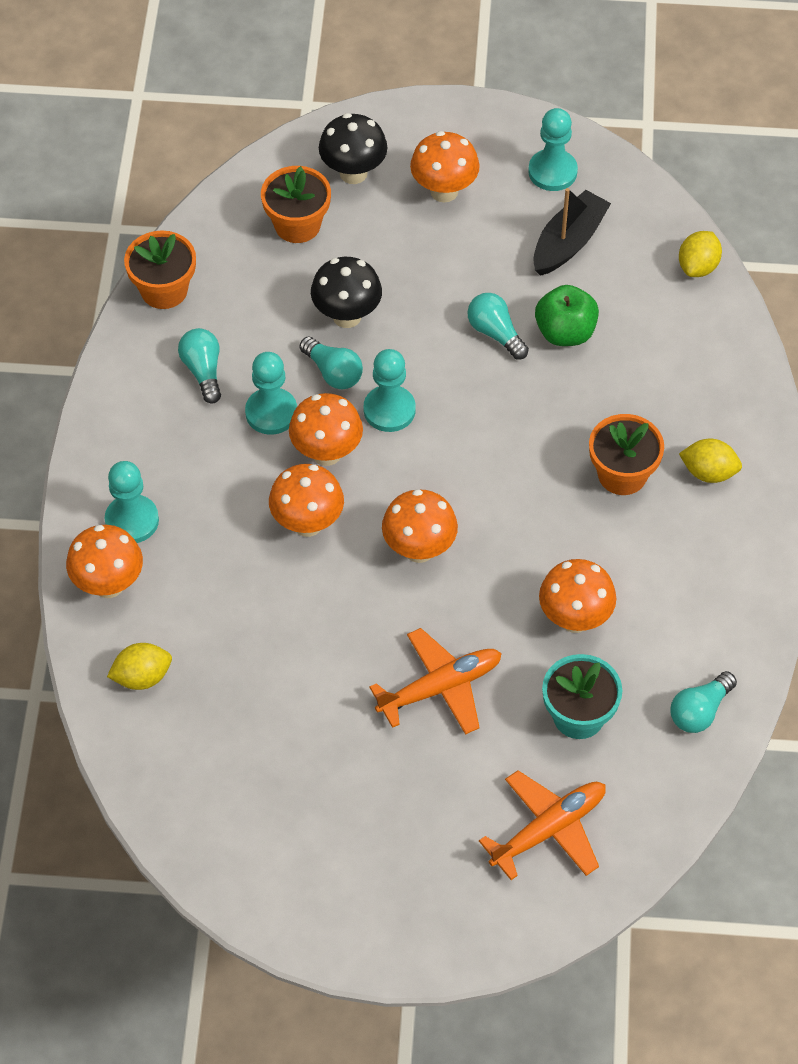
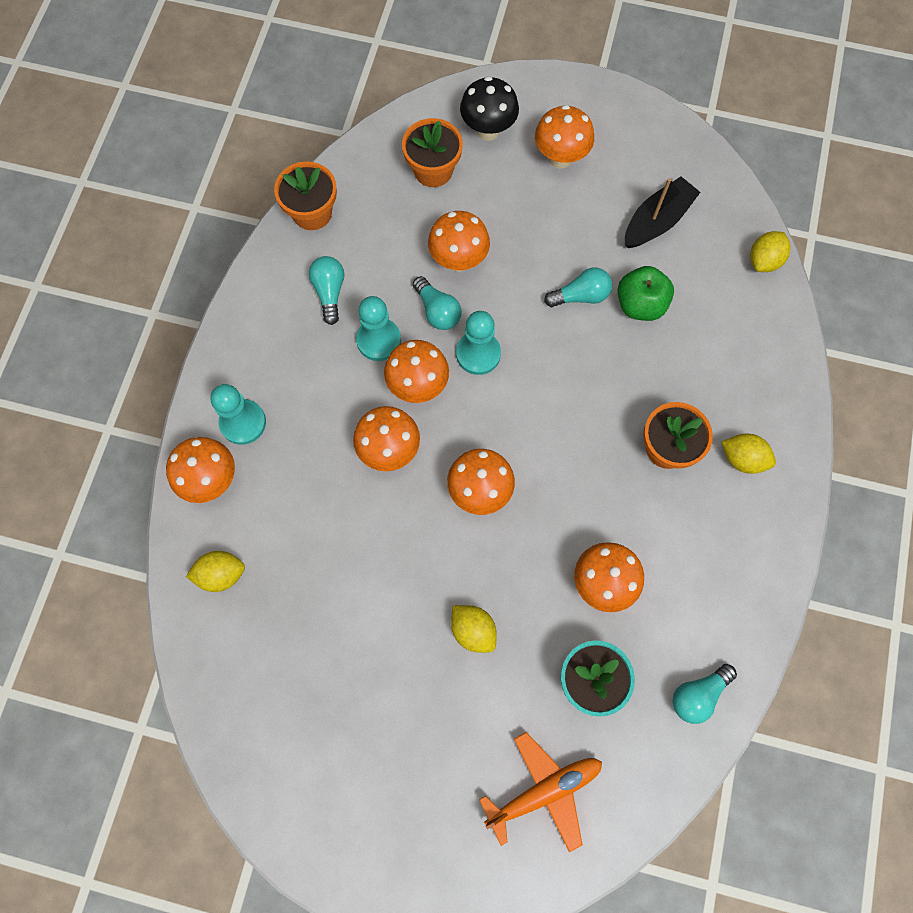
camera: 10 degrees right, 15 degrees up
black mushroom [311,257,382,328] -> orange mushroom [428,211,490,272]
orange plane [369,628,502,735] -> yellow lemon [451,605,497,653]
turquoise light bulb [467,293,529,360] -> turquoise light bulb turned 105 degrees clockwise [544,267,612,307]
turquoise pawn [528,108,578,191] -> none

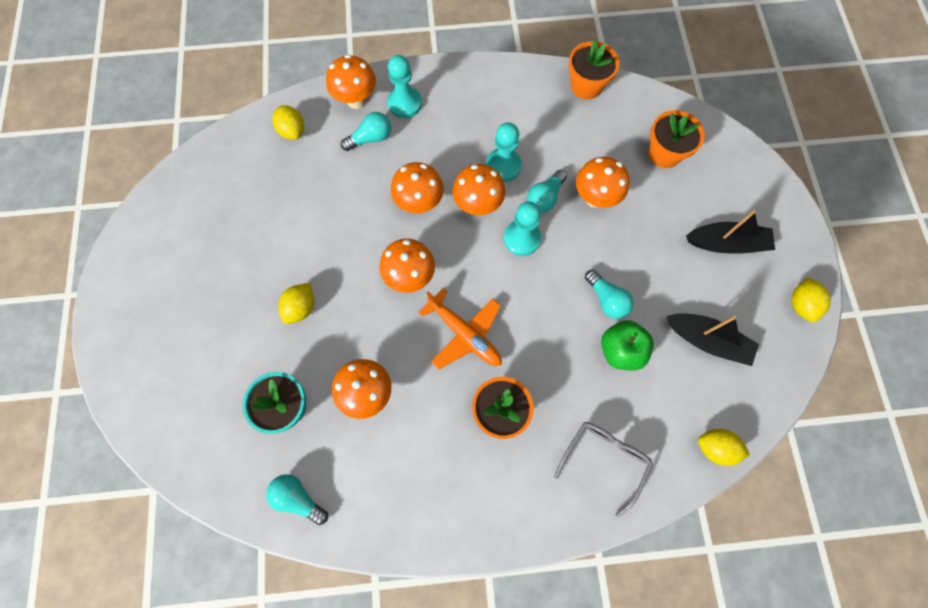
camera: 70 degrees right, 0 degrees up
turquoise light bulb [309,256,344,325] -> turquoise light bulb moved to [341,112,391,151]
black mushroom [460,76,519,141] -> none
orange plane [479,732,602,852] -> orange plane moved to [419,288,502,369]
orange mushroom [535,105,594,169] -> black boat [686,210,775,254]
yellow lemon [721,434,776,474] -> yellow lemon moved to [792,277,831,322]
none -> grey glasses [554,422,653,518]

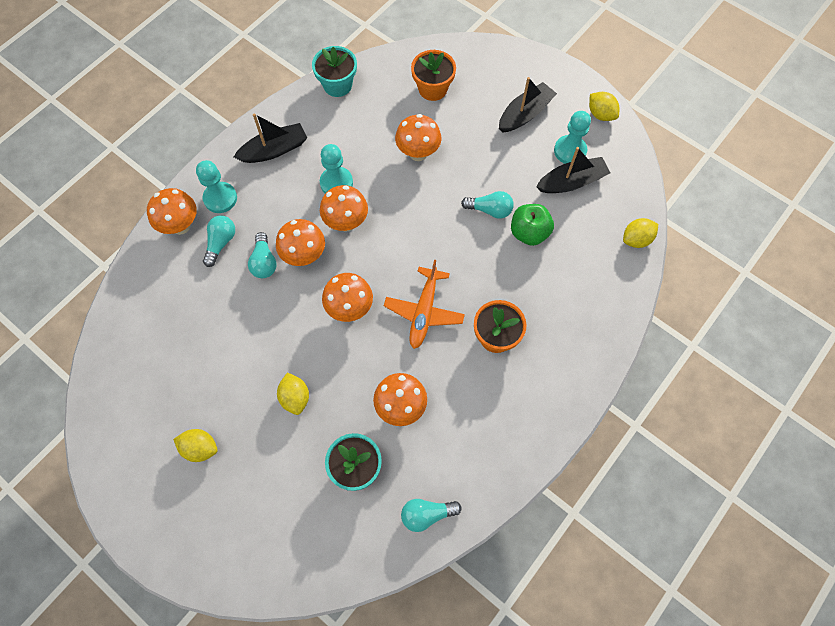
camera: 45 degrees left, 5 degrees down
yellow lemon [272,105,304,140] -> yellow lemon moved to [173,429,218,462]
orange plane [419,288,502,369] -> orange plane turned 105 degrees clockwise [384,260,465,349]
turquoise pawn [504,201,541,256] -> turquoise pawn moved to [554,111,591,164]
turquoise light bulb [527,170,567,213] -> turquoise light bulb moved to [248,232,276,278]
grey glasses [554,422,653,518] -> none
orange flower pot [568,40,620,99] -> turquoise flower pot [312,46,357,97]
none -> black boat [234,113,307,163]

